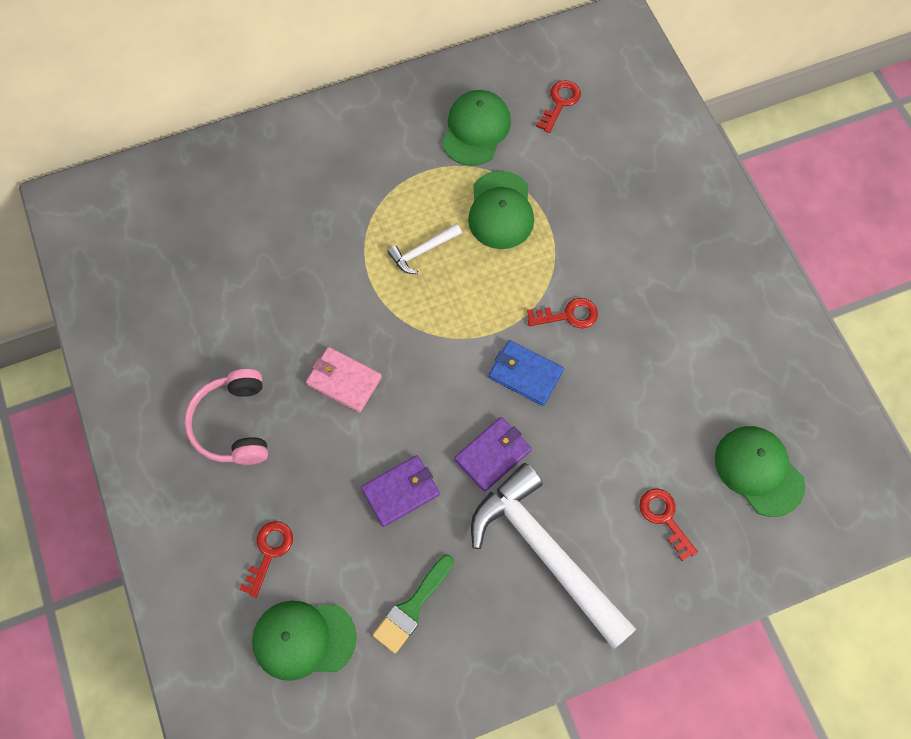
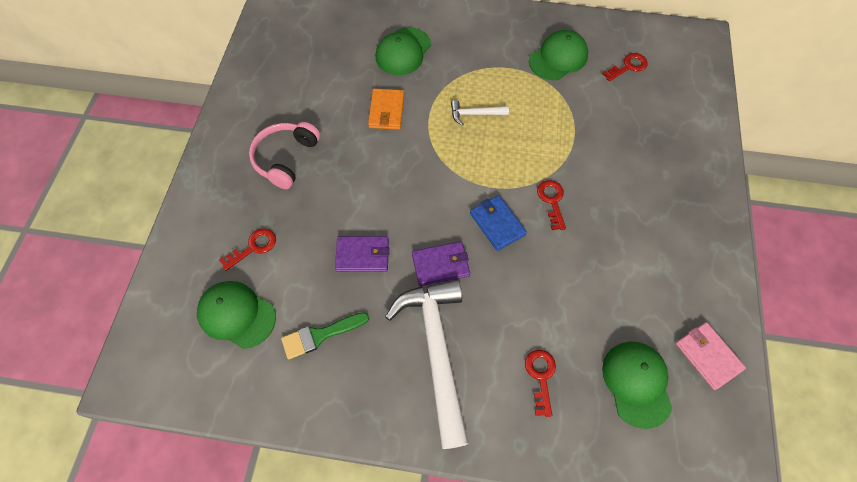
camera: 30 degrees right, 5 degrees down
pink wallet [306,347,382,413] -> pink wallet moved to [676,322,746,390]
green cap [468,171,534,249] -> green cap moved to [375,27,431,75]
red key [527,298,598,328] -> red key turned 120 degrees counterclockwise [537,180,566,230]
none -> orange wallet [368,89,404,130]

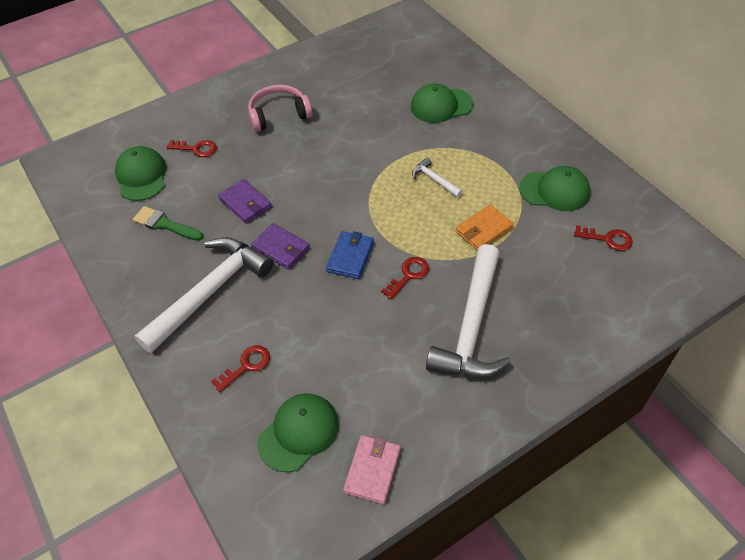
camera: 50 degrees right, 10 degrees down
orange wallet [368,89,404,130] -> orange wallet moved to [455,204,514,250]
none -> white hammer [426,244,511,377]

